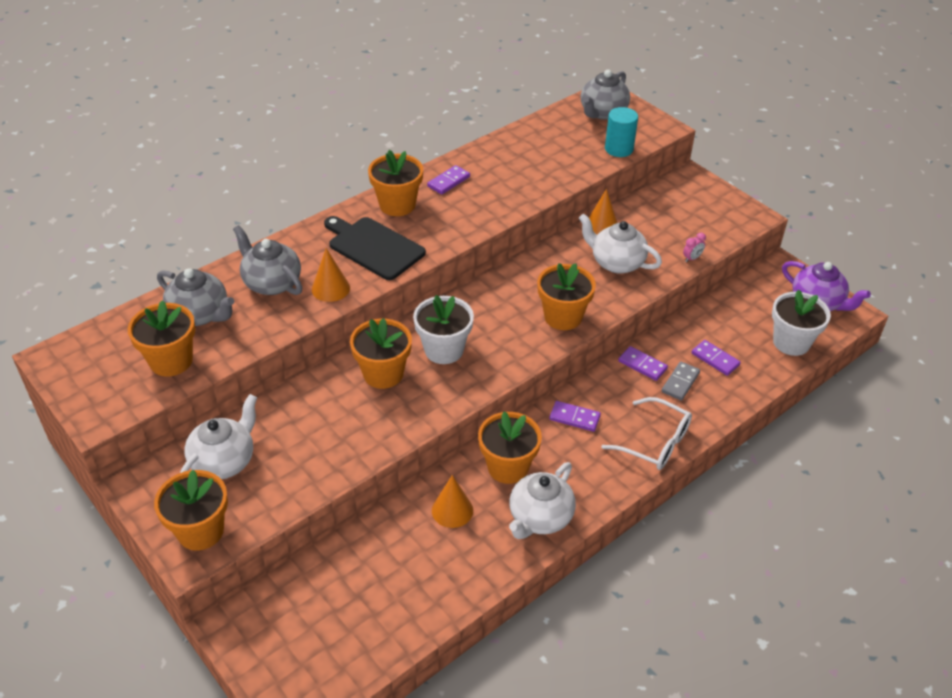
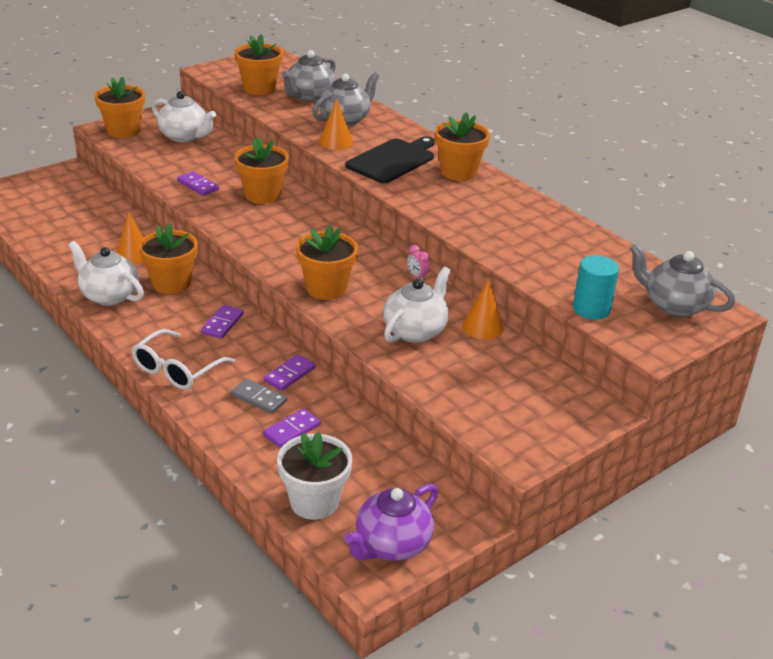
camera: 90 degrees right, 10 degrees down
white flower pot [413,295,474,364] -> none
purple domino [427,165,470,195] -> purple domino moved to [177,171,219,196]
pink clock [683,233,706,262] -> pink clock moved to [407,245,429,281]

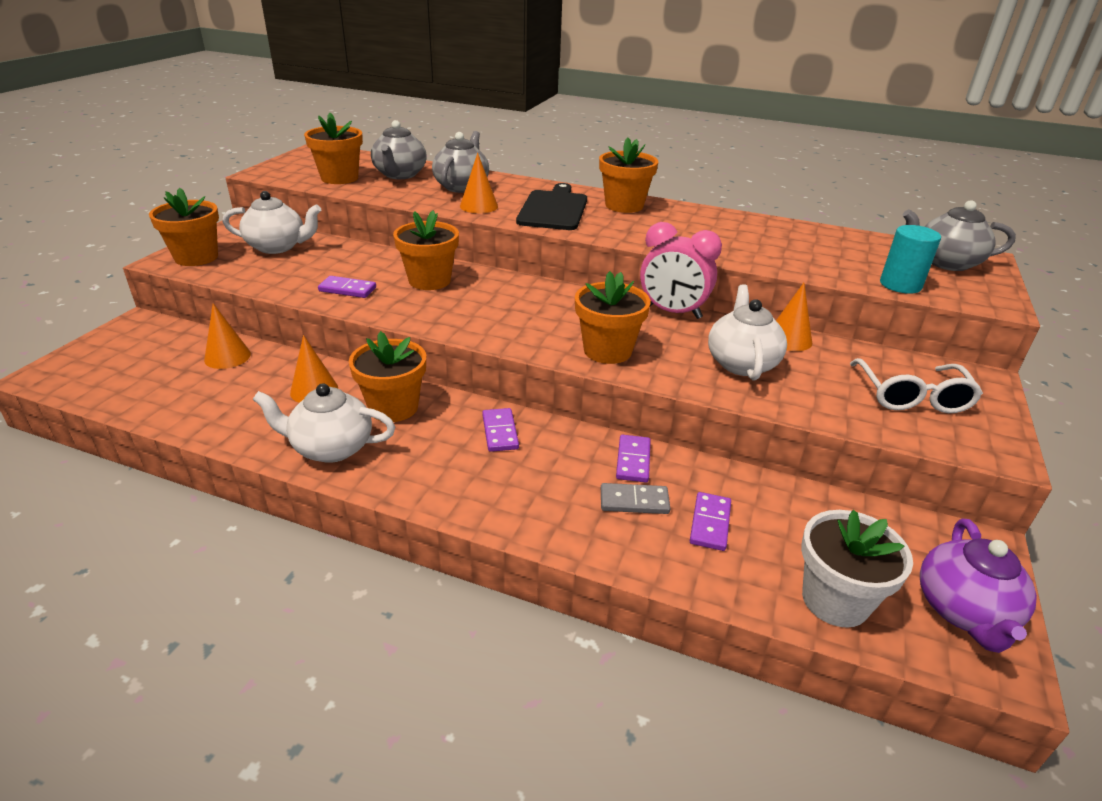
camera: 30 degrees left, 0 degrees up
white glasses [132,329,235,390] -> white glasses moved to [850,358,983,413]
pink clock [407,245,429,281] -> pink clock [640,222,722,319], size x2.50
none -> orange cone [204,303,251,369]

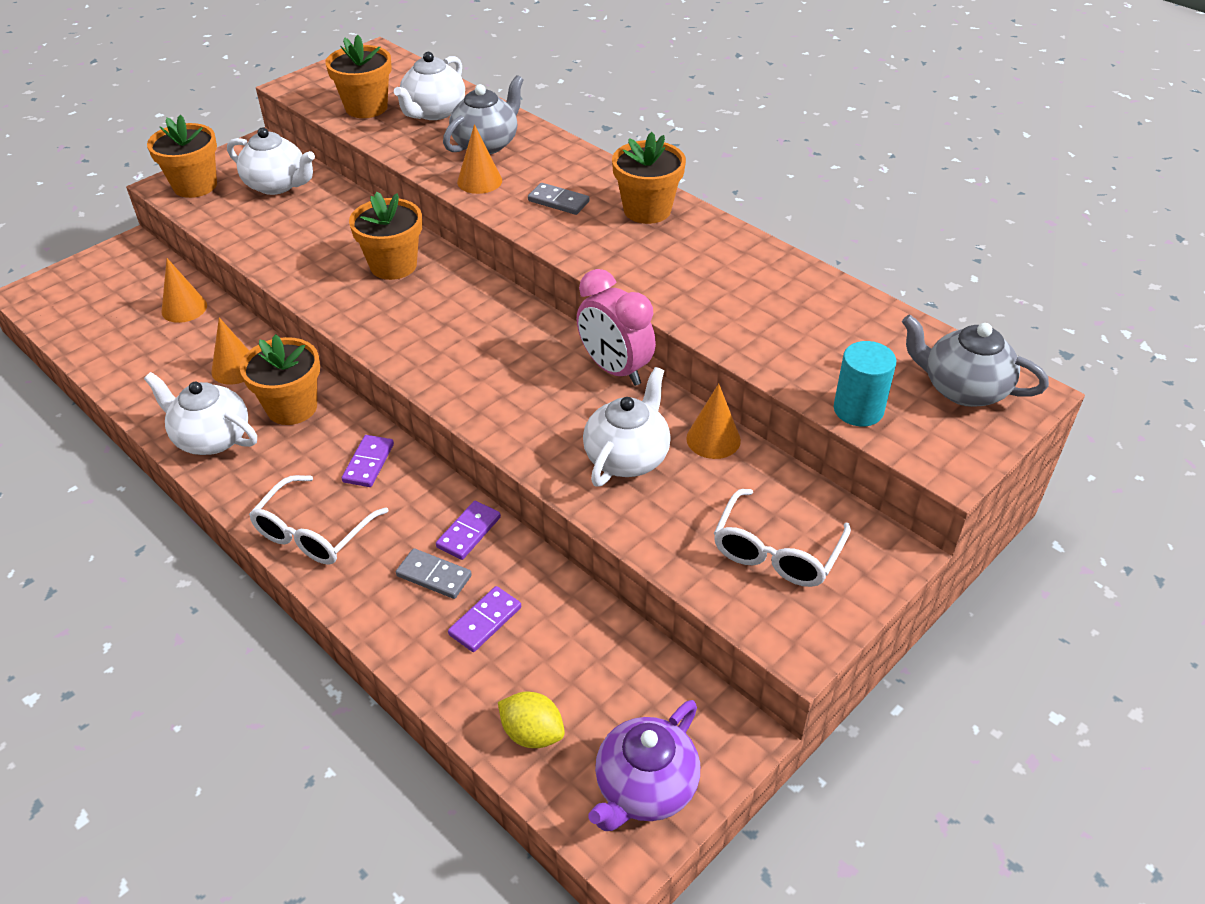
camera: 25 degrees right, 10 degrees up
purple domino [318,276,376,298] -> none
grey teapot [371,120,427,179] -> white teapot [394,52,465,120]
black cutting board [516,183,587,230] -> grey domino [528,183,590,215]
orange flower pot [575,271,651,364] -> none
white flower pot [801,510,913,628] -> yellow lemon [498,692,565,748]
none -> white glasses [249,475,389,565]

